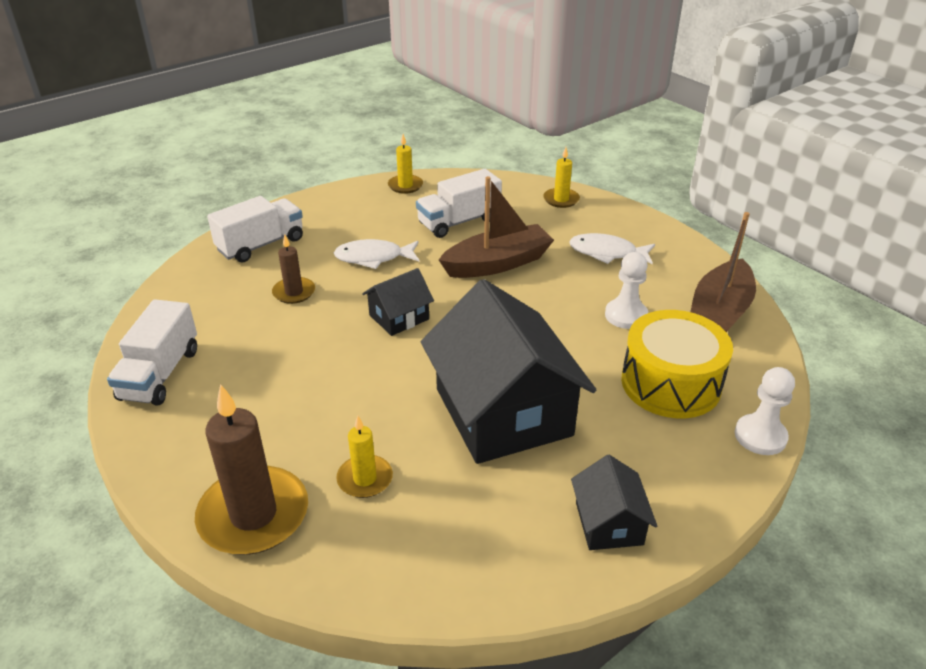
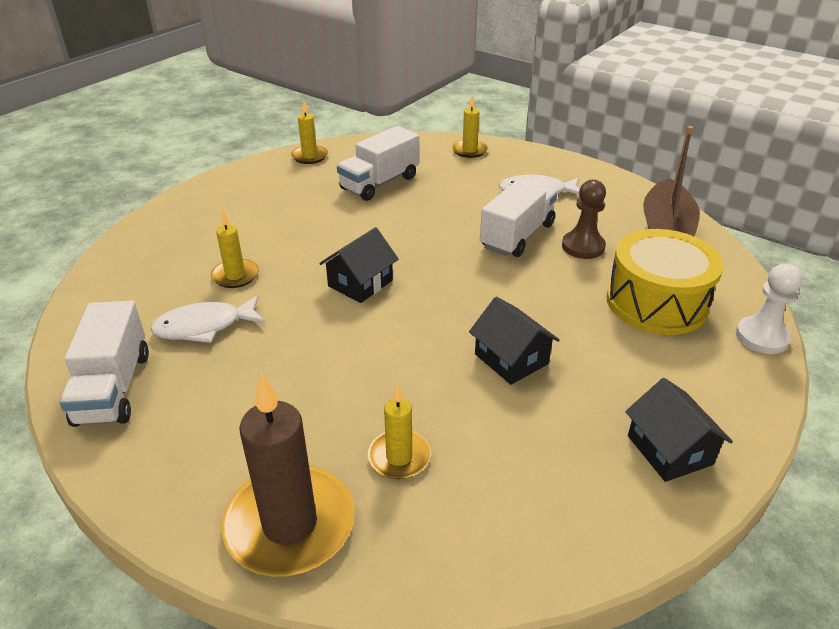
camera: 15 degrees left, 0 degrees up
white truck [207,196,303,262] -> white truck moved to [480,182,557,257]
brown candle [272,234,315,304] -> yellow candle [211,211,259,288]
white fish [334,239,419,269] -> white fish moved to [150,295,265,343]
black house [421,279,596,464] -> black house [469,297,560,385], size x0.46
brown boat [439,176,554,278] -> none
white pawn [605,252,648,329] -> brown pawn [562,180,606,259]

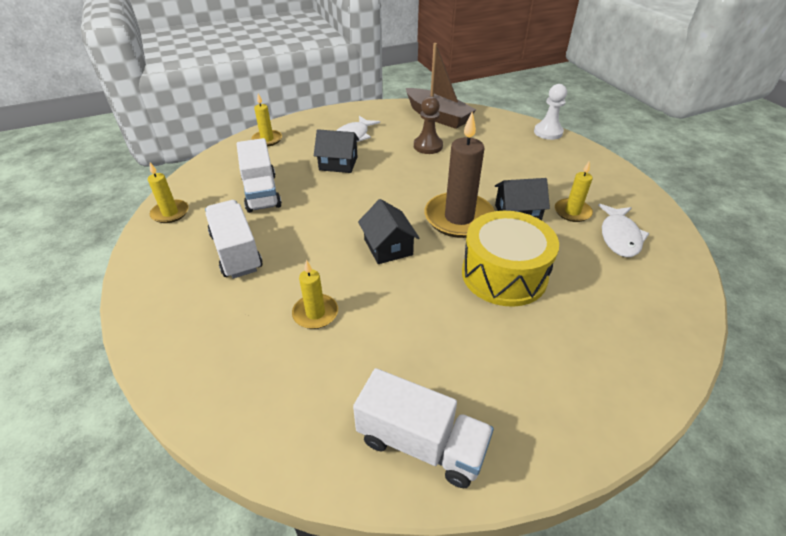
camera: 60 degrees left, 5 degrees up
white fish [150,295,265,343] -> white fish moved to [598,204,650,257]
brown candle [221,373,355,576] -> brown candle moved to [424,112,495,238]
yellow candle [368,385,431,479] -> yellow candle moved to [555,162,593,222]
white truck [480,182,557,257] -> white truck moved to [205,200,263,278]
yellow drum [607,229,723,335] -> yellow drum moved to [462,211,559,307]
black house [625,378,733,482] -> black house moved to [314,129,359,173]

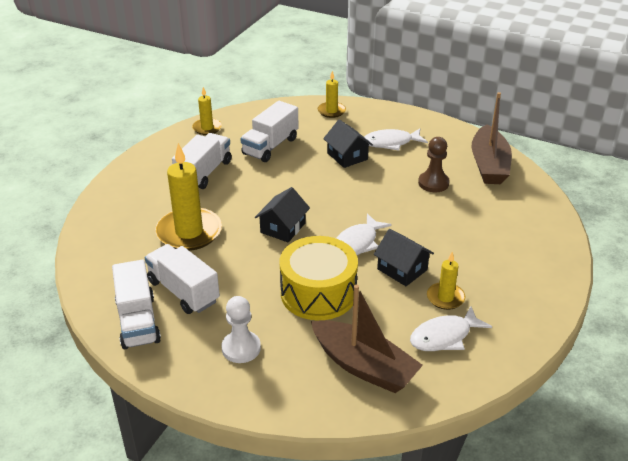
camera: 50 degrees right, 5 degrees down
yellow candle [292,260,338,329] -> yellow candle [155,143,222,251], size x1.89
brown candle [424,112,495,238] -> white fish [336,213,392,255]
white pawn [534,84,567,140] -> white pawn moved to [221,296,261,363]
none -> white truck [145,244,220,314]
none -> brown boat [311,284,423,393]

